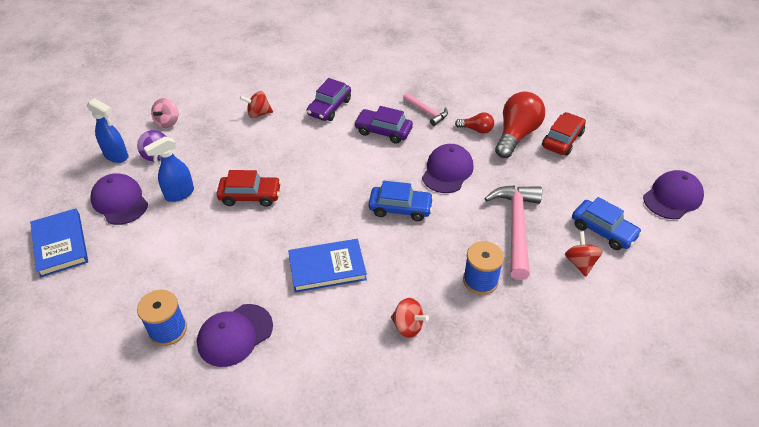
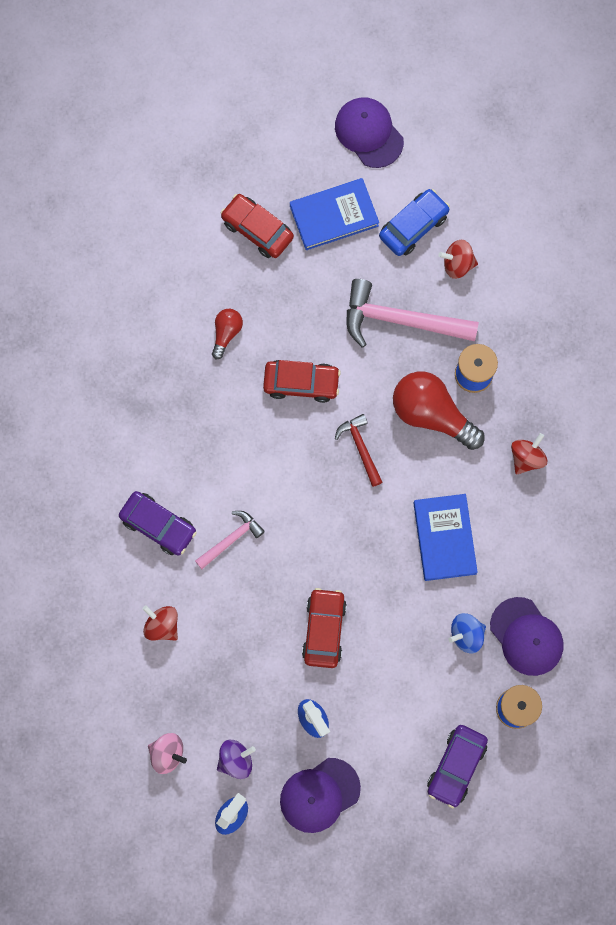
camera: 85 degrees left, 30 degrees up
blue book [30,208,88,277] -> blue book moved to [290,178,379,250]
red spinning top [240,91,273,118] -> red spinning top turned 135 degrees clockwise [143,605,178,640]
purple car [354,106,413,144] -> purple car moved to [427,725,488,808]
blue car [369,181,434,221] -> red hammer [335,414,383,487]
pink hammer [403,93,448,126] -> pink hammer moved to [195,511,265,569]
purple cap [422,144,474,193] -> red car [263,360,341,403]
red light bulb [495,91,545,158] -> red light bulb moved to [393,371,485,450]
none -> blue spinning top [448,613,486,653]

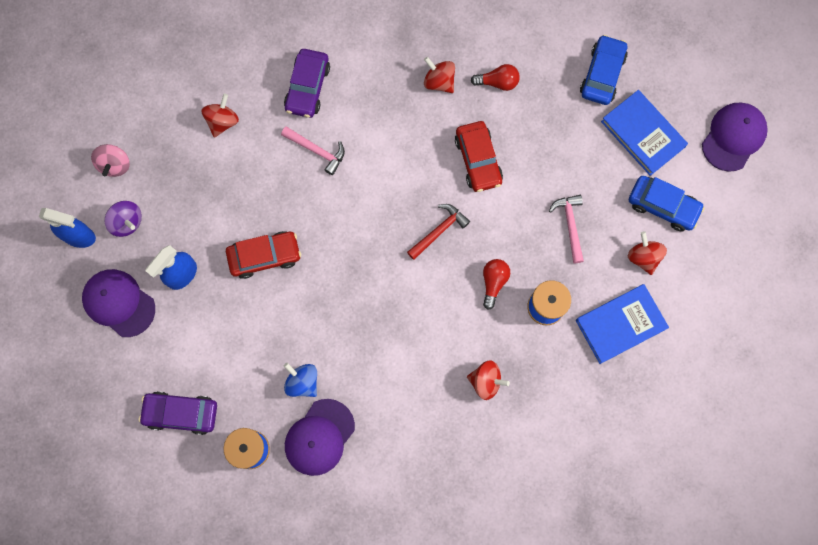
camera: 70 degrees right, 0 degrees up
red car [221,194,294,258] -> blue car [580,35,628,105]
pink hammer [347,279,479,348] -> pink hammer [549,195,584,263], size x0.54
red light bulb [393,371,485,450] -> red light bulb [483,259,510,310], size x0.51
blue book [413,494,478,581] -> blue book moved to [576,284,669,364]
none -> red spinning top [424,57,455,93]

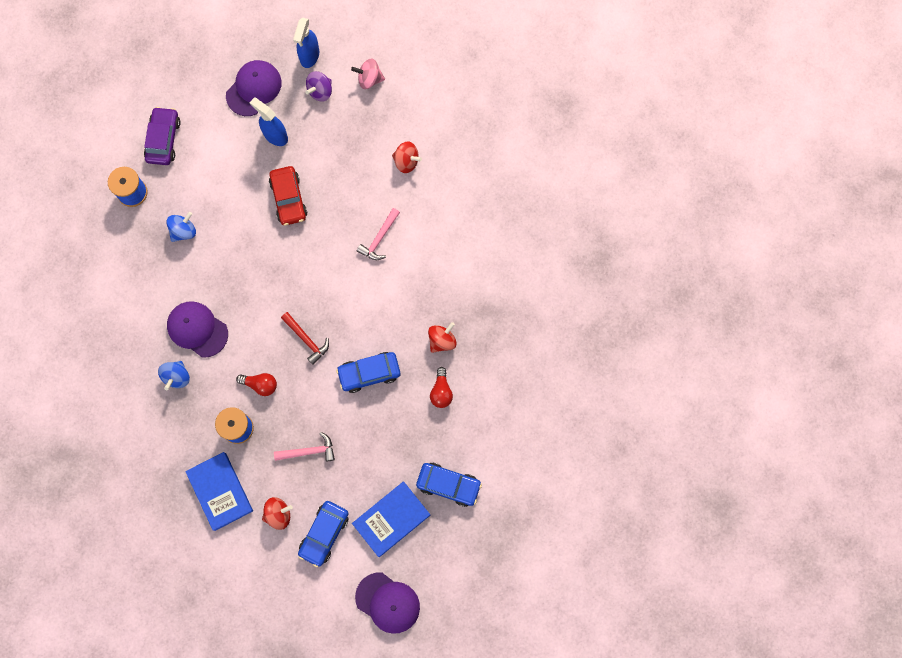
camera: 90 degrees right, 0 degrees up
purple car [284,49,330,118] -> none
purple cap [285,399,355,476] -> purple cap moved to [167,301,228,357]
red car [455,121,503,192] -> blue car [336,352,400,393]
red spinning top [467,360,510,400] -> blue spinning top [158,361,190,390]

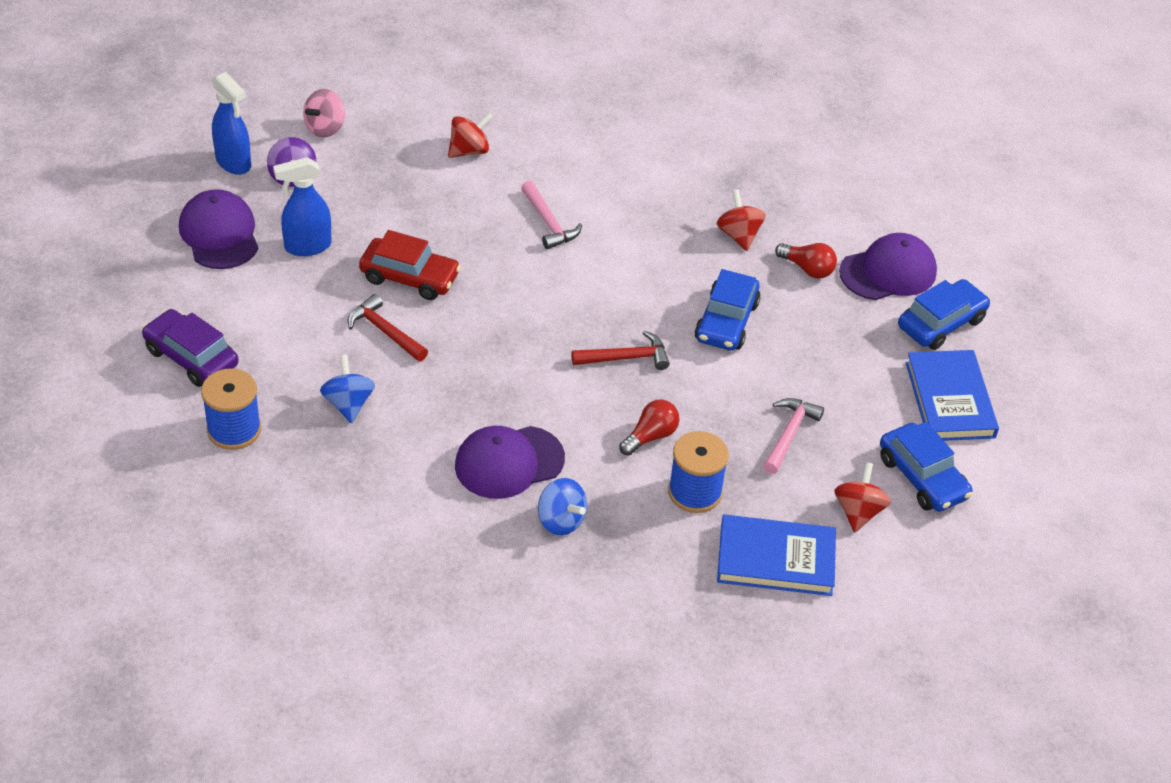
camera: 60 degrees left, 30 degrees down
purple cap [355,572,420,634] -> purple cap moved to [839,233,937,300]
none -> red hammer [348,294,428,362]

